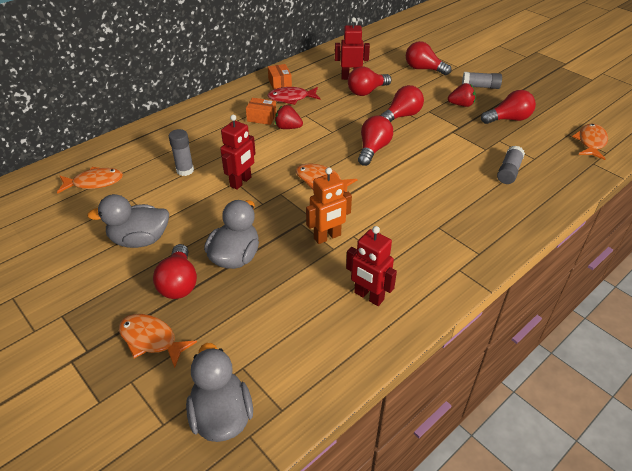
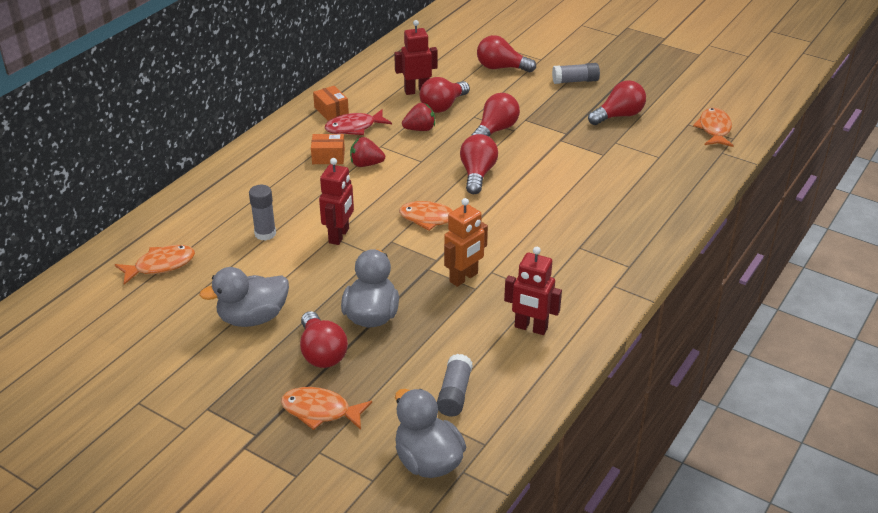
camera: 15 degrees left, 5 degrees down
red strawberry [448,83,476,107] -> red strawberry moved to [402,103,435,131]
grey glue stick [497,146,525,184] -> grey glue stick moved to [437,354,473,416]

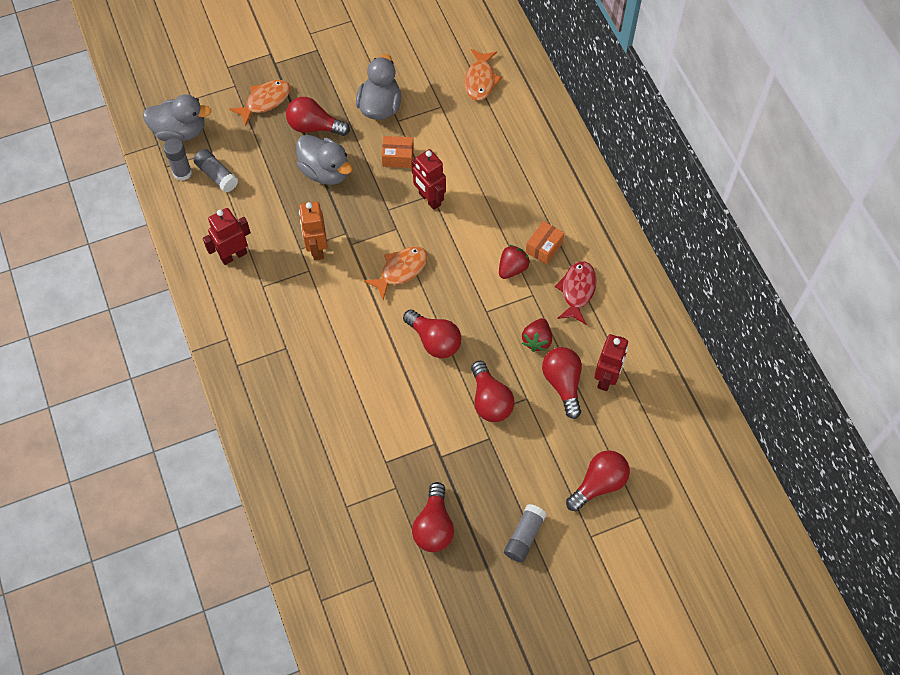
camera: 125 degrees right, 25 degrees up
grey glue stick [249,185,276,241] -> grey glue stick moved to [163,138,192,181]
orange box [313,86,349,121] -> orange box moved to [382,136,414,168]
orange fish [693,108,734,147] -> none

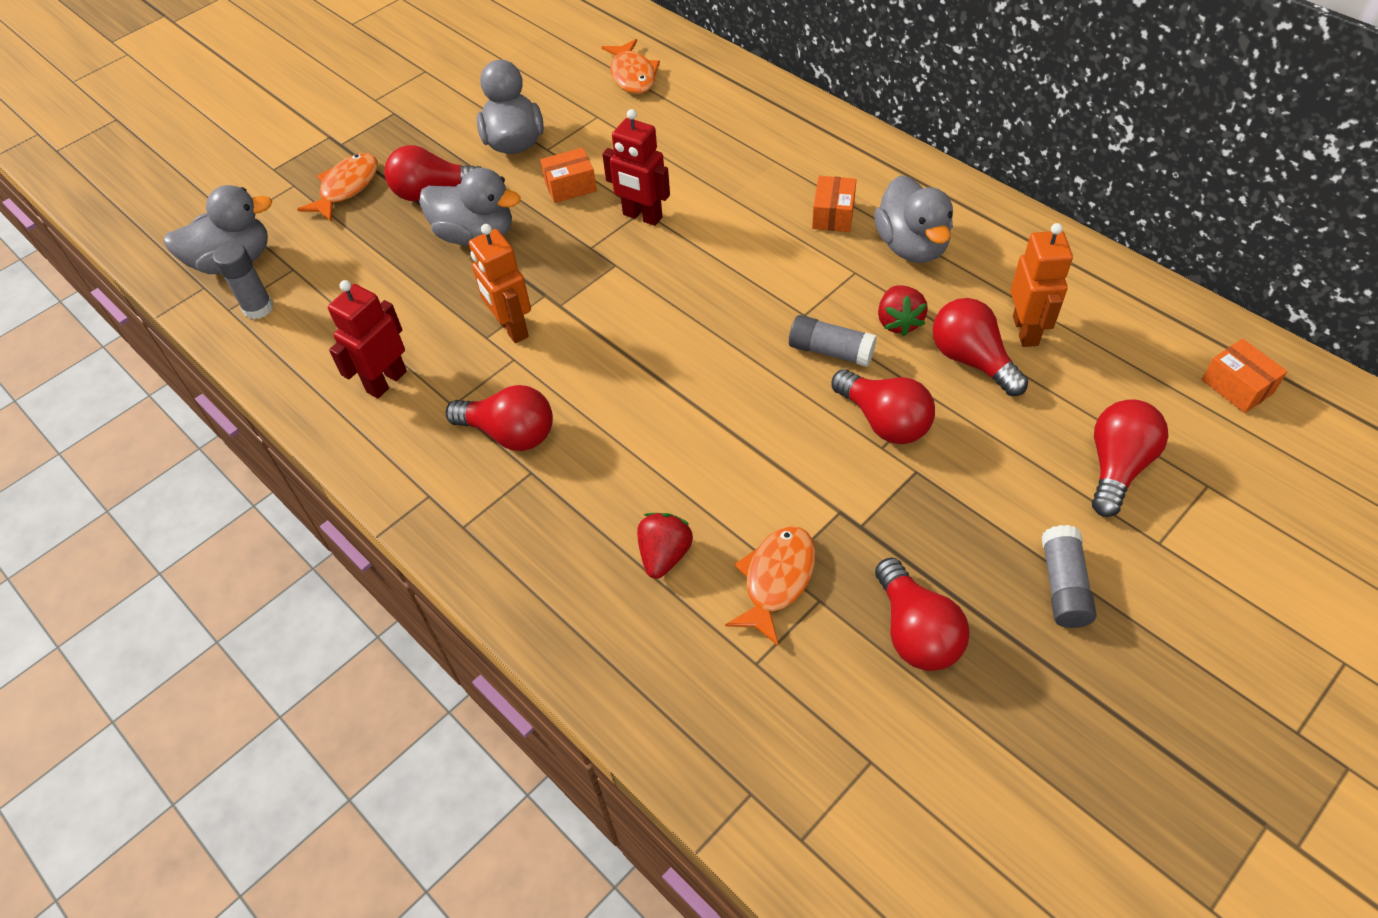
camera: 20 degrees left, 10 degrees down
grey glue stick [194,149,238,193] -> grey glue stick moved to [789,315,877,367]
orange fish [364,246,428,300] -> orange fish moved to [725,526,816,646]
red light bulb [403,309,461,358] -> red light bulb moved to [445,385,553,451]
red strawberry [499,245,530,279] -> red strawberry moved to [637,513,693,579]
red fish [555,261,597,324] -> grey duck [874,175,953,263]
red robot [594,334,628,391] -> orange robot [1011,223,1073,347]
none -> orange box [1202,339,1288,413]

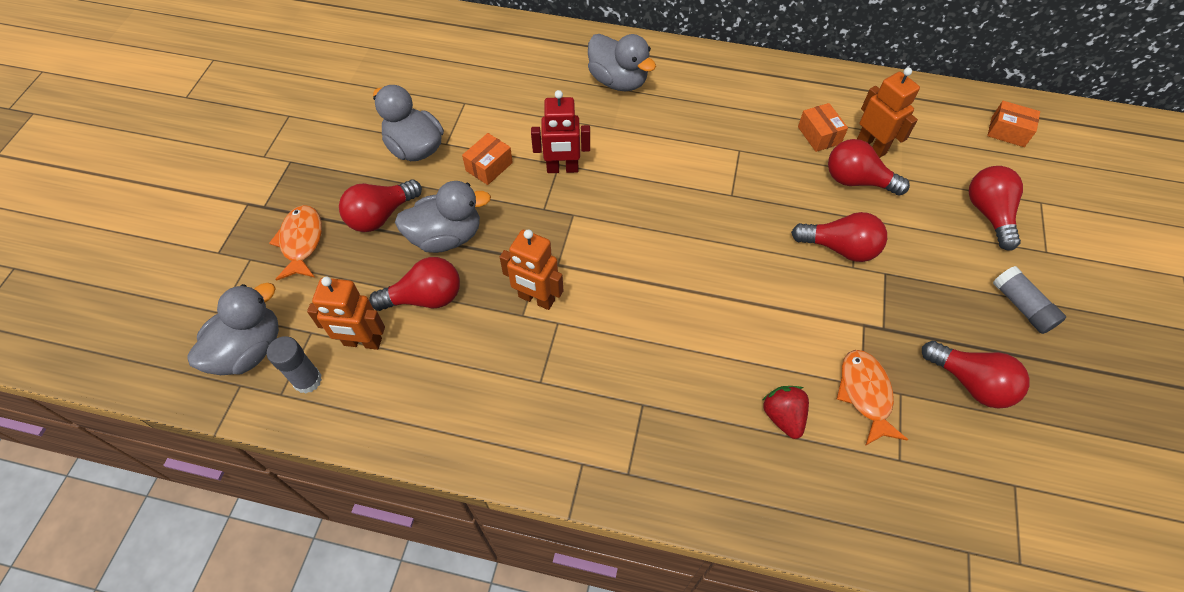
camera: 35 degrees left, 5 degrees up
red robot [328,280,407,399] -> none
red light bulb [445,385,553,451] -> red light bulb moved to [369,257,460,311]
orange fish [602,39,660,94] -> none
grey glue stick [789,315,877,367] -> none
orange box [812,176,857,232] -> orange box moved to [798,103,848,152]
grey duck [874,175,953,263] -> grey duck moved to [588,34,656,91]
red strawberry [878,285,928,336] -> none
none -> orange robot [307,277,385,350]

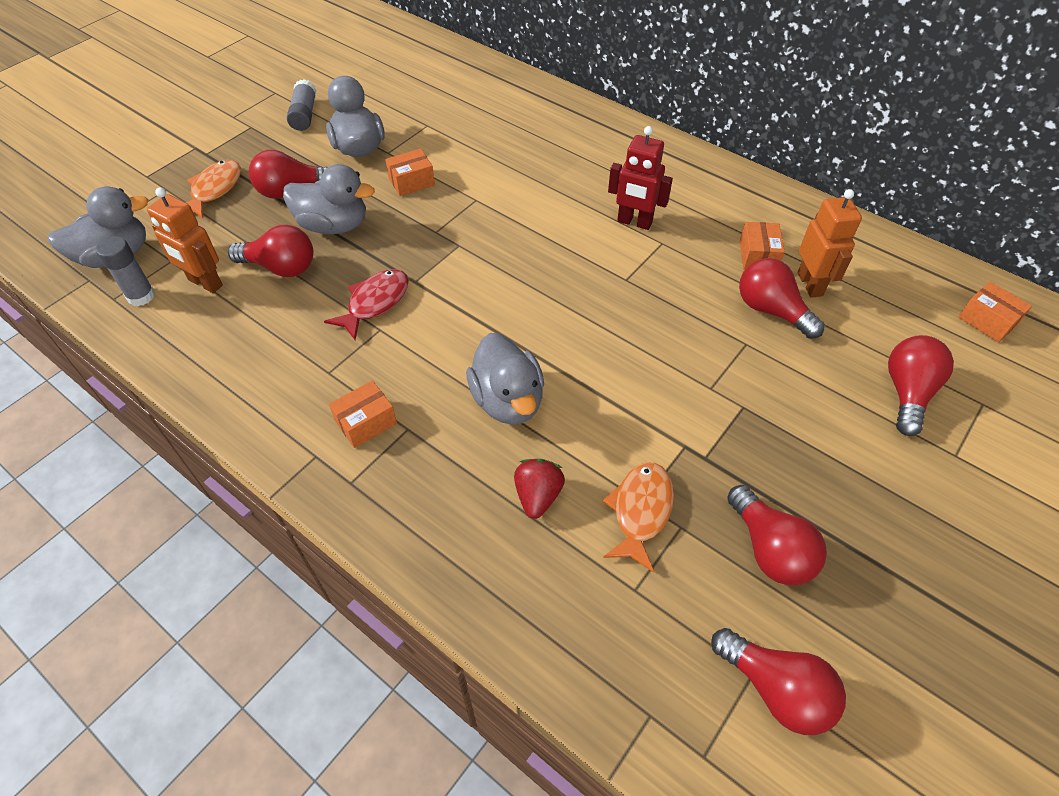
camera: 25 degrees right, 5 degrees down
orange robot [500,230,564,310] -> red fish [324,269,409,340]
red robot [531,90,590,173] -> red robot moved to [608,126,673,230]
grey duck [588,34,656,91] -> grey duck moved to [466,333,544,425]
red light bulb [791,212,887,262] -> red light bulb moved to [711,628,846,735]
grey glue stick [993,266,1066,334] -> grey glue stick moved to [287,79,316,131]
none -> orange box [329,380,397,448]

